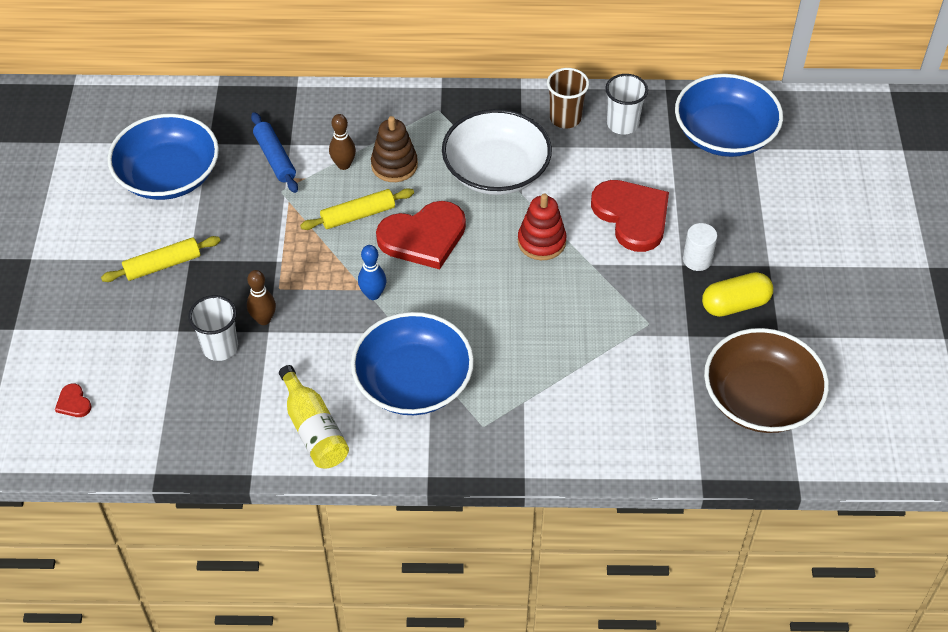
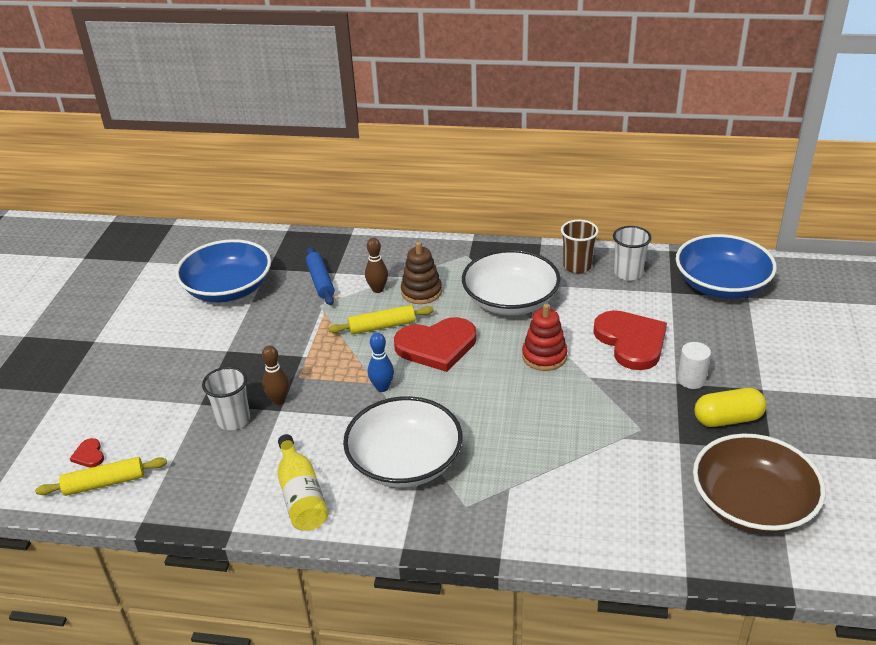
camera: 10 degrees right, 15 degrees down
yellow rolling pin [101,236,220,282] -> yellow rolling pin moved to [35,457,167,496]
blue bowl [351,312,474,415] -> white bowl [343,396,463,488]

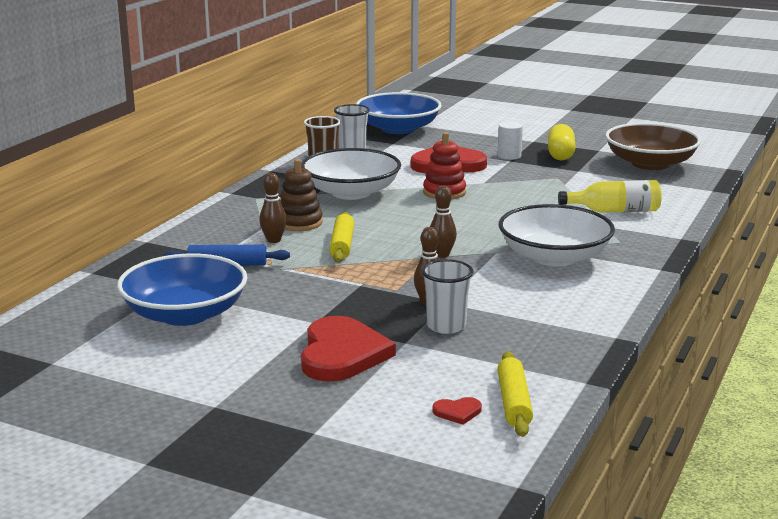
camera: 75 degrees left, 15 degrees down
yellow bottle [277,434,328,531] -> yellow bottle moved to [558,180,662,213]
blue bowling pin [368,333,394,392] -> brown bowling pin [430,186,457,258]
red heart [394,317,476,372] -> red heart moved to [301,316,396,382]

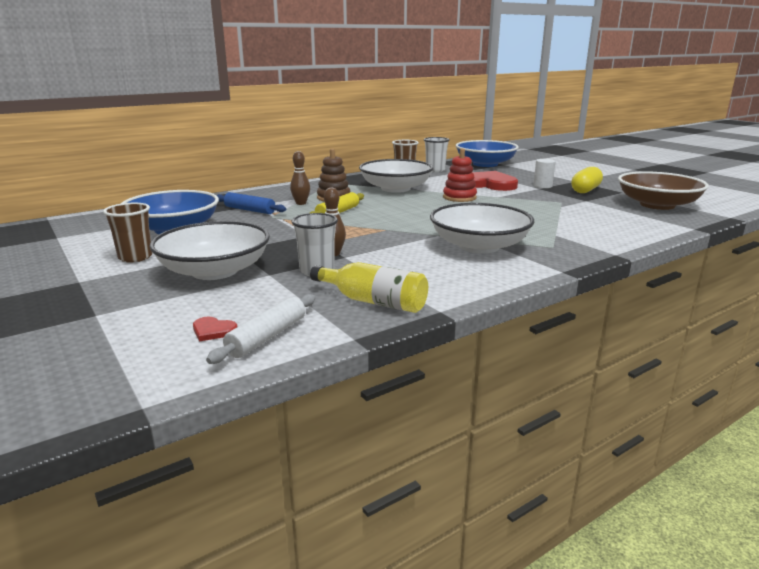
camera: 30 degrees right, 0 degrees up
red heart [301,316,396,382] -> white bowl [149,221,270,280]
brown bowling pin [430,186,457,258] -> none
yellow rolling pin [497,351,533,437] -> white rolling pin [206,294,315,364]
yellow bottle [558,180,662,213] -> yellow bottle moved to [310,262,428,313]
none -> brown cup [103,203,152,263]

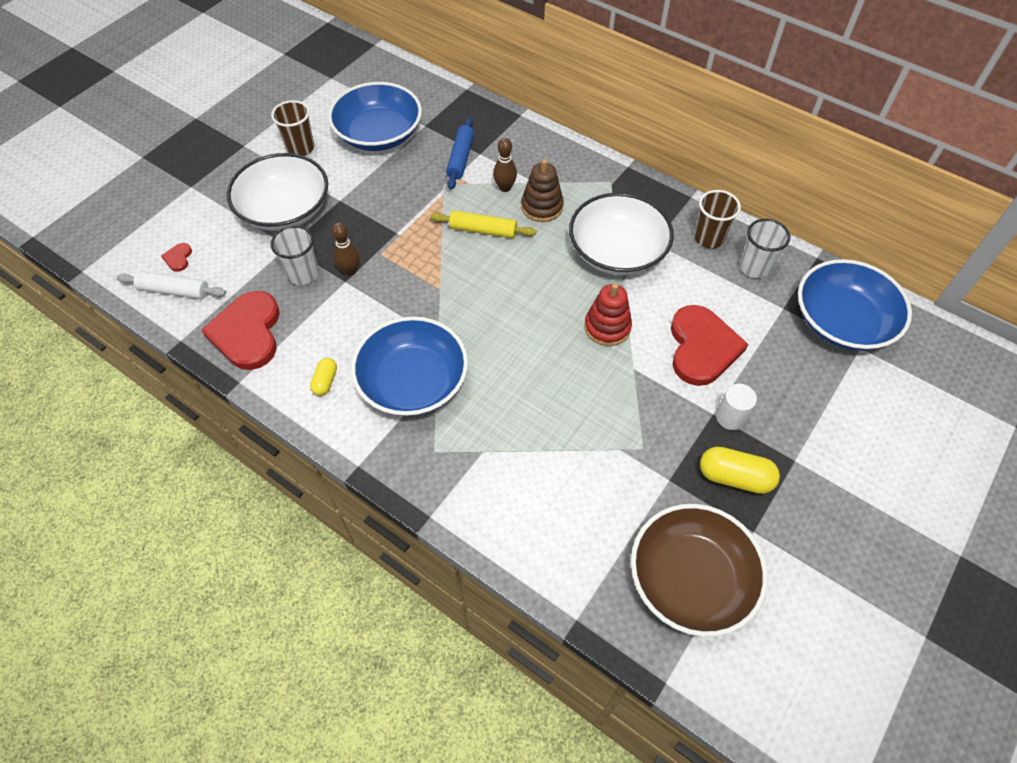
camera: 70 degrees right, 35 degrees up
yellow bottle [310,262,428,313] -> red heart [201,291,280,370]
white bowl [430,203,534,253] -> blue bowl [351,316,468,416]
none -> yellow capsule [310,358,337,396]

